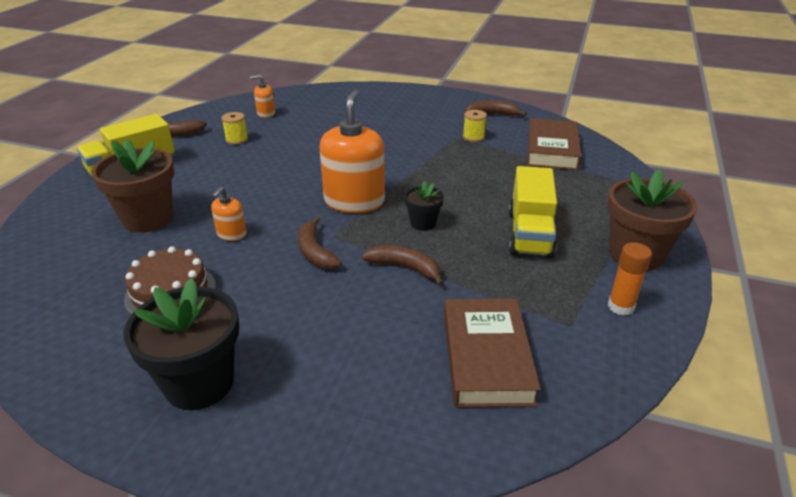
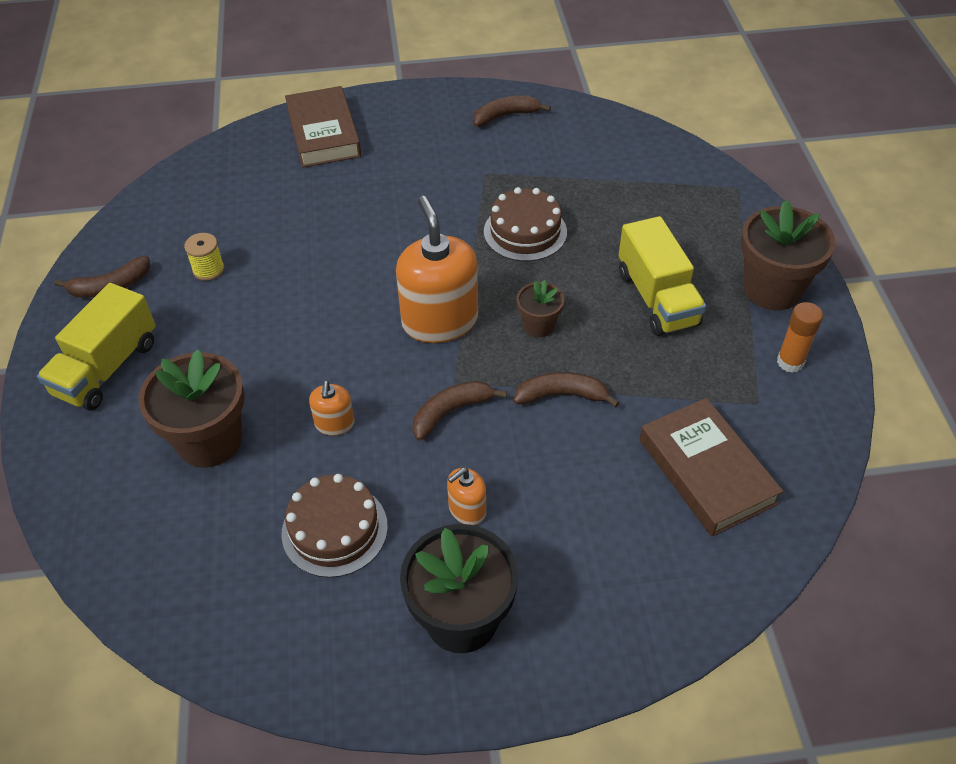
camera: 25 degrees left, 15 degrees up
orange soap dispenser [250,75,275,118] -> orange soap dispenser moved to [447,468,486,525]
brown banana [298,217,341,269] -> brown banana turned 105 degrees clockwise [413,381,507,441]
black flower pot [404,181,444,231] -> brown flower pot [516,280,564,337]
yellow spool [463,110,487,142] -> none
brown book [527,118,581,170] -> brown book moved to [285,86,361,168]
none -> brown cake [484,187,567,261]

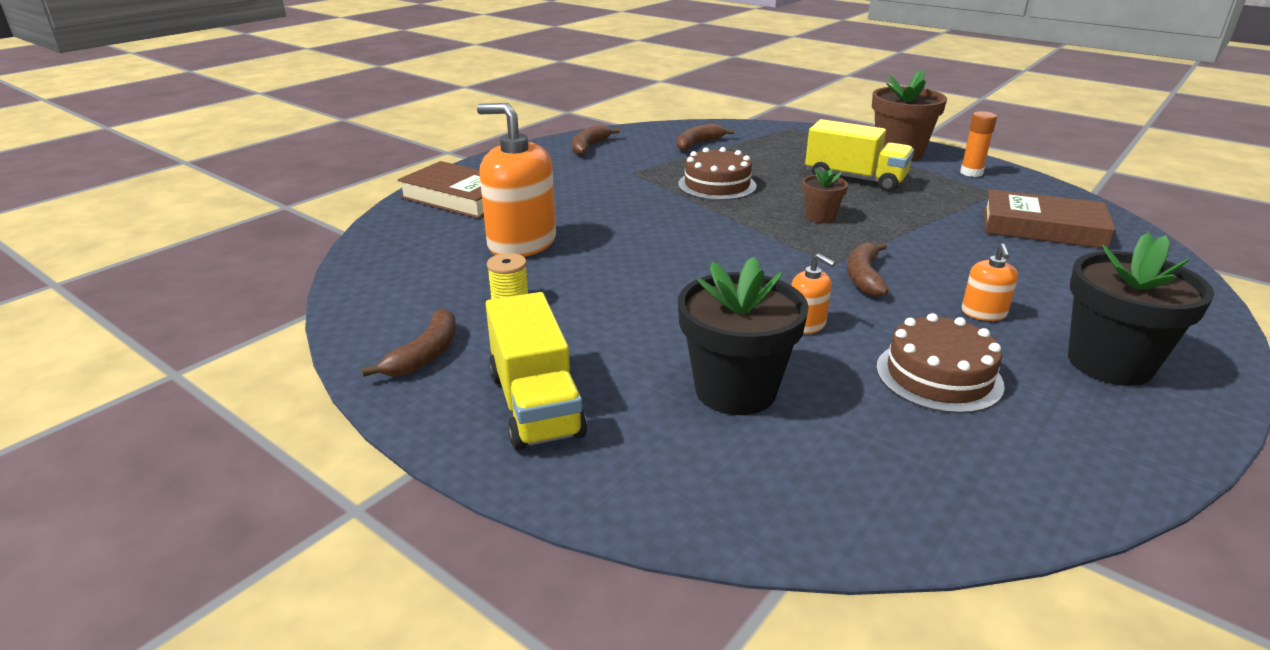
camera: 45 degrees left, 20 degrees down
brown flower pot [138,349,245,468] -> black flower pot [678,257,809,415]
orange soap dispenser [396,196,478,343] -> orange soap dispenser moved to [477,103,556,257]
brown banana [514,372,620,407] -> brown banana moved to [676,124,734,151]

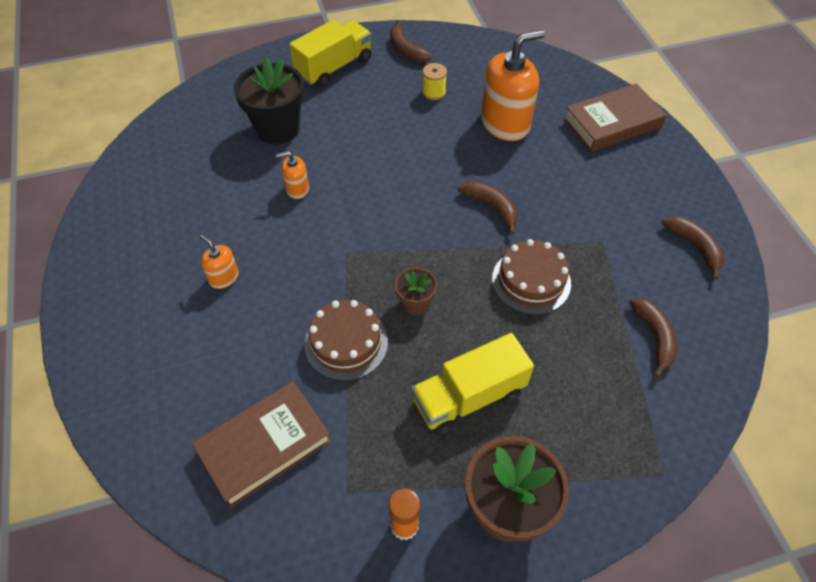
camera: 125 degrees right, 25 degrees up
yellow truck [486,292,587,451] -> yellow truck turned 120 degrees clockwise [289,20,372,87]
brown banana [847,242,889,297] -> brown banana moved to [458,181,518,235]
brown cake [876,313,1005,414] -> brown cake moved to [305,300,388,381]
black flower pot [1068,233,1214,386] -> none

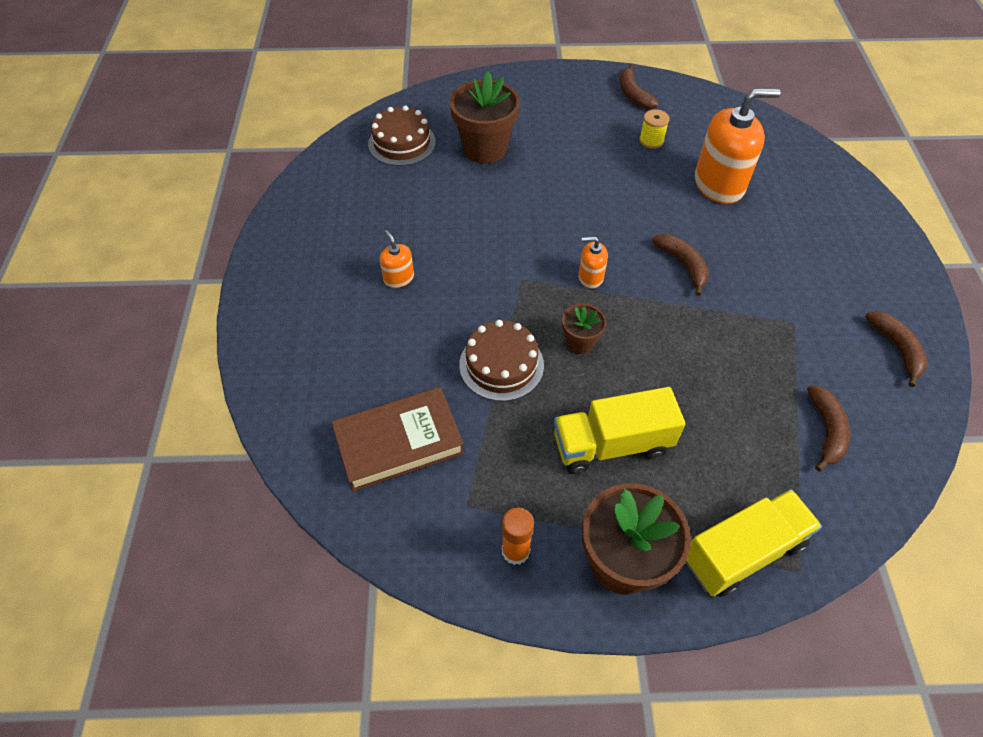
camera: 15 degrees right, 0 degrees up
black flower pot [234,56,304,144] -> brown flower pot [449,72,520,163]
orange soap dispenser [276,151,309,199] -> orange soap dispenser moved to [578,237,608,289]
yellow truck [289,20,372,87] -> yellow truck moved to [686,489,822,597]
brown cake [492,239,571,315] -> brown cake moved to [368,105,436,166]
brown book [564,84,667,152] -> none

